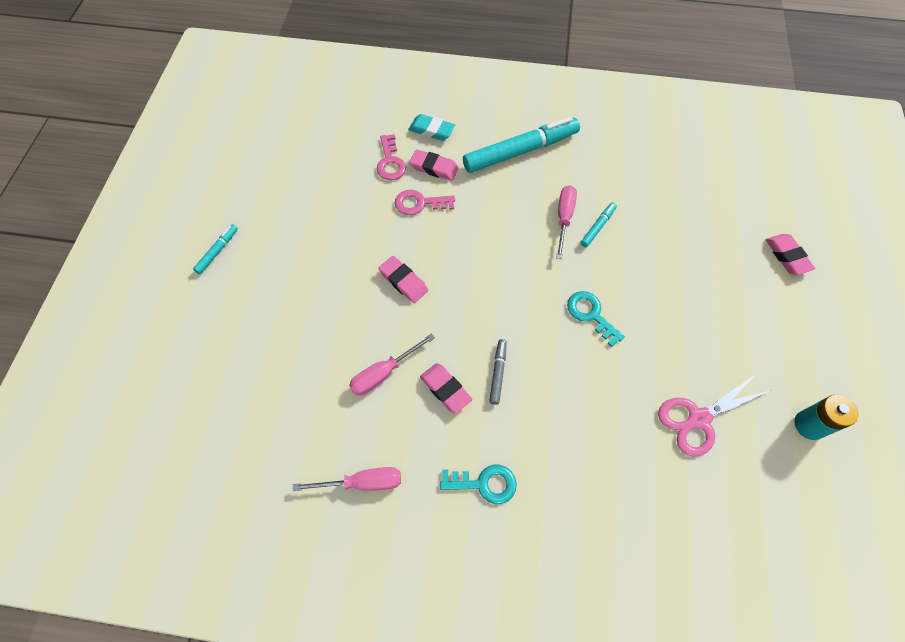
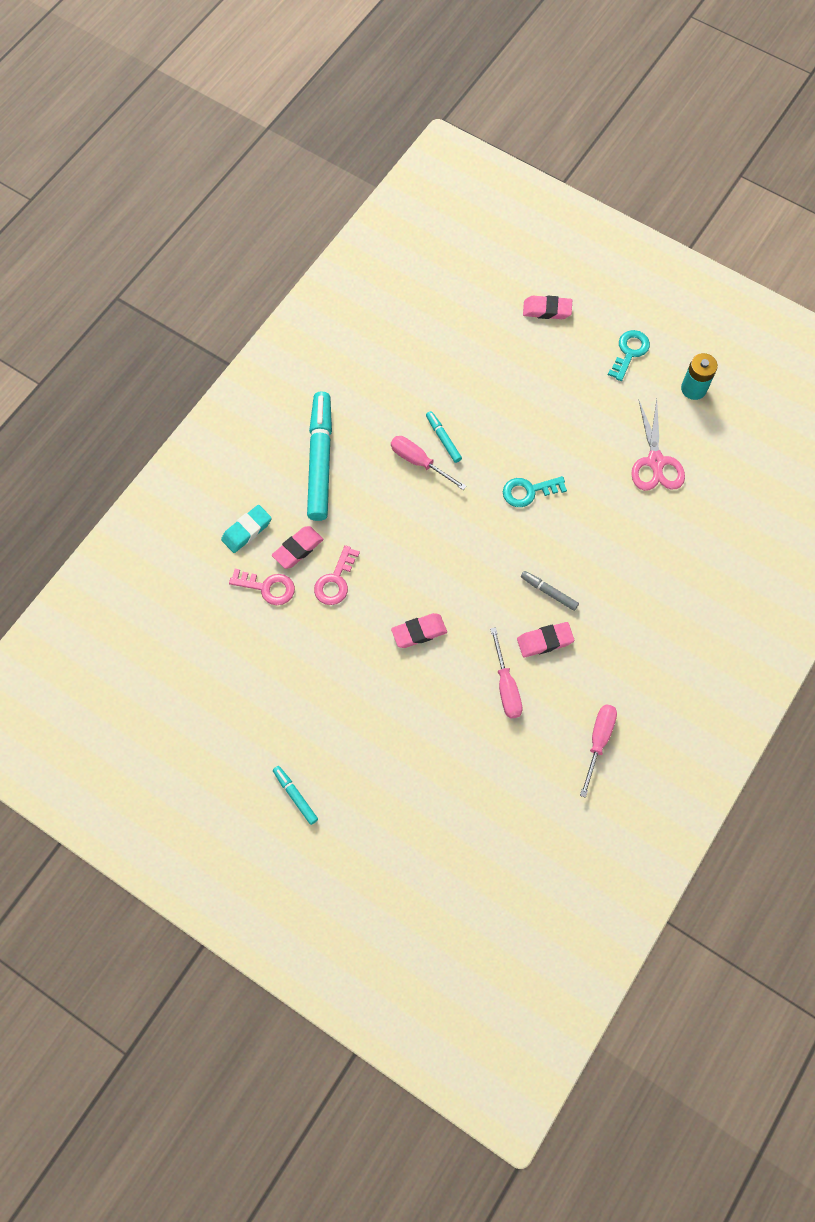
camera: 65 degrees left, 5 degrees up
turquoise key [440,464,517,504] -> turquoise key moved to [608,330,650,381]

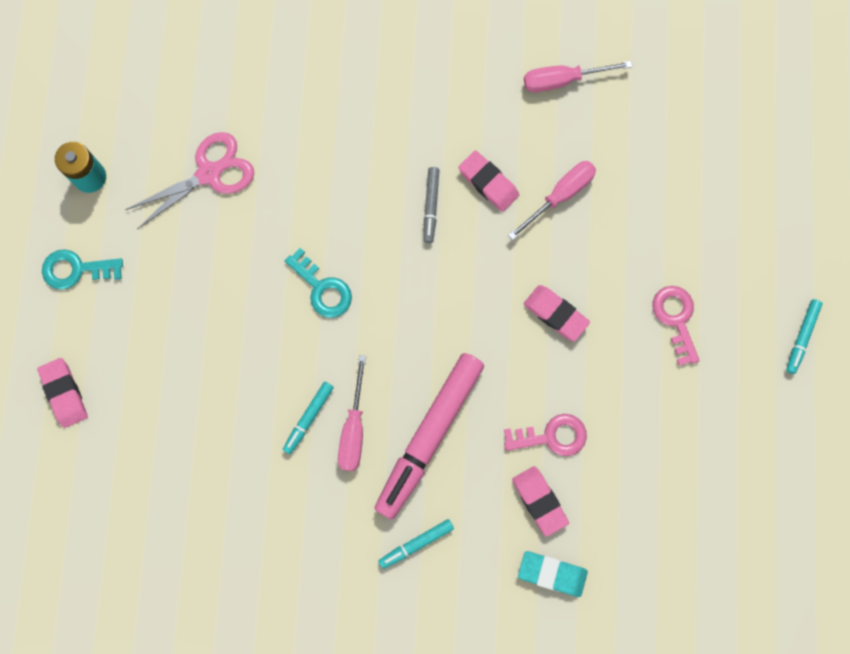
camera: 120 degrees left, 10 degrees up
pink key [229,569,295,605] -> pink key moved to [653,286,700,366]
pink eraser [272,526,323,569] -> pink eraser turned 45 degrees clockwise [512,466,569,536]
turquoise marker [307,391,332,521] -> turquoise marker [379,519,454,569], size x0.45
none -> pink marker [375,353,484,520]

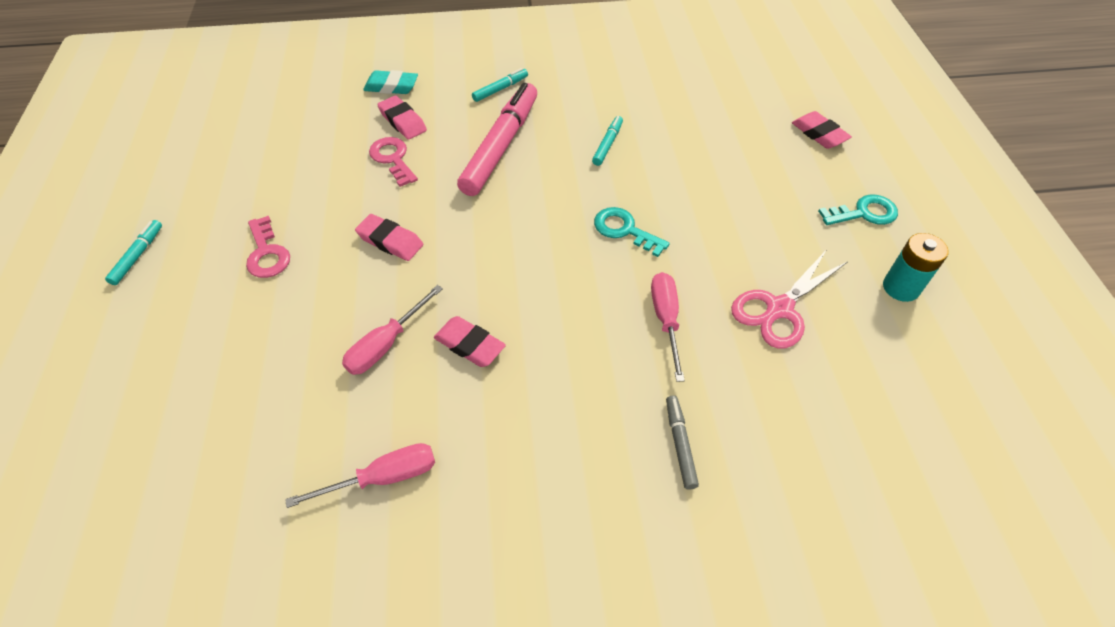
camera: 170 degrees right, 25 degrees down
pink screwdriver [338,355,366,471] -> pink screwdriver moved to [651,272,685,382]
grey marker [424,167,439,243] -> grey marker moved to [666,395,699,490]
pink key [504,414,587,456] -> pink key turned 75 degrees clockwise [369,137,418,187]

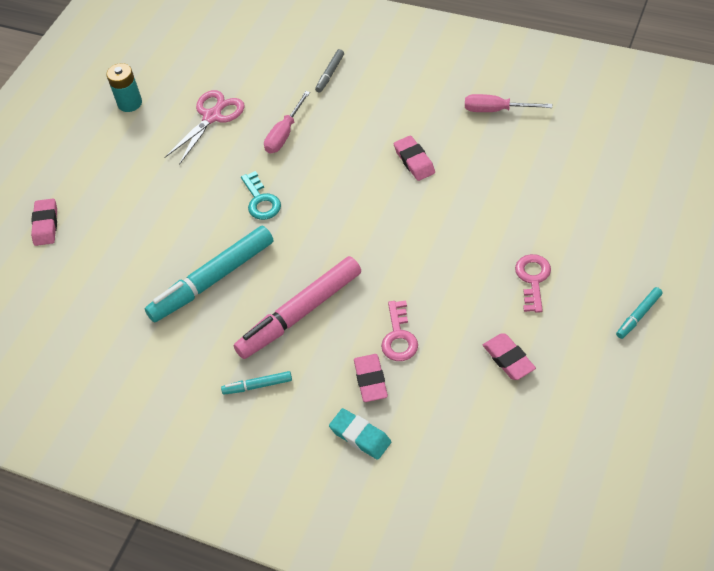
camera: 145 degrees left, 0 degrees up
pink screwdriver [342,285,443,375] -> none
pink eraser [355,214,423,261] -> pink eraser moved to [483,334,536,380]
turquoise marker [592,116,623,166] -> turquoise marker [145,226,274,322], size x2.24
pink scissors [731,249,847,349] -> pink scissors turned 45 degrees counterclockwise [164,90,245,165]
turquoise key [818,194,898,225] -> none

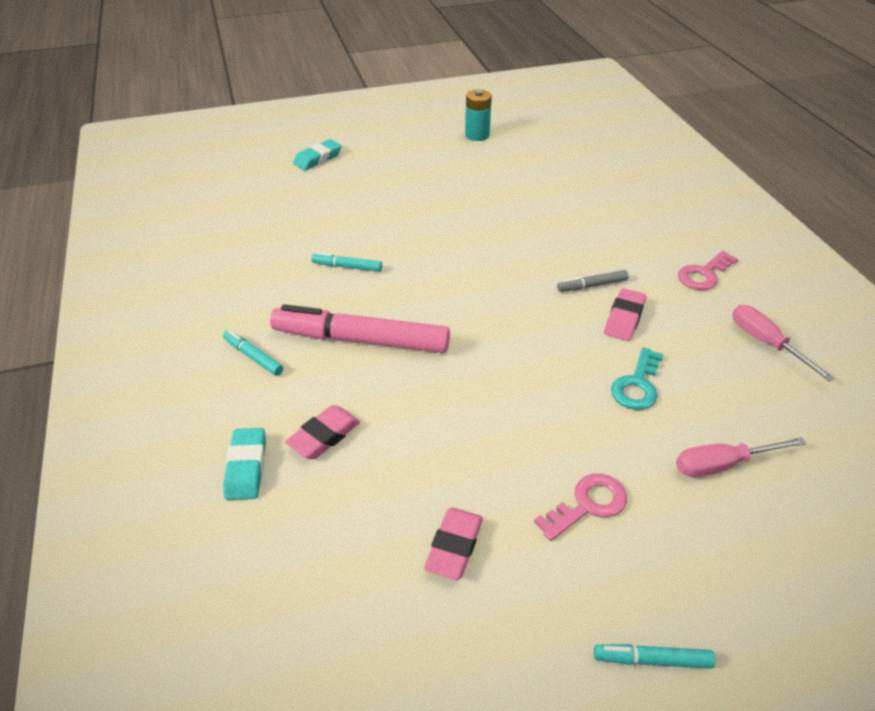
camera: 45 degrees right, 10 degrees down
pink eraser [31,199,57,246] -> turquoise eraser [293,139,342,171]
turquoise marker [145,226,274,322] -> turquoise marker [311,252,382,272], size x0.45
pink scissors [164,90,245,165] -> none
turquoise key [241,171,281,220] -> turquoise key moved to [611,348,664,410]
pink screwdriver [264,91,310,154] -> pink screwdriver moved to [676,437,807,477]
grey marker [315,49,344,93] -> grey marker moved to [557,270,629,292]
pink key [381,300,418,361] -> pink key moved to [678,251,738,290]

